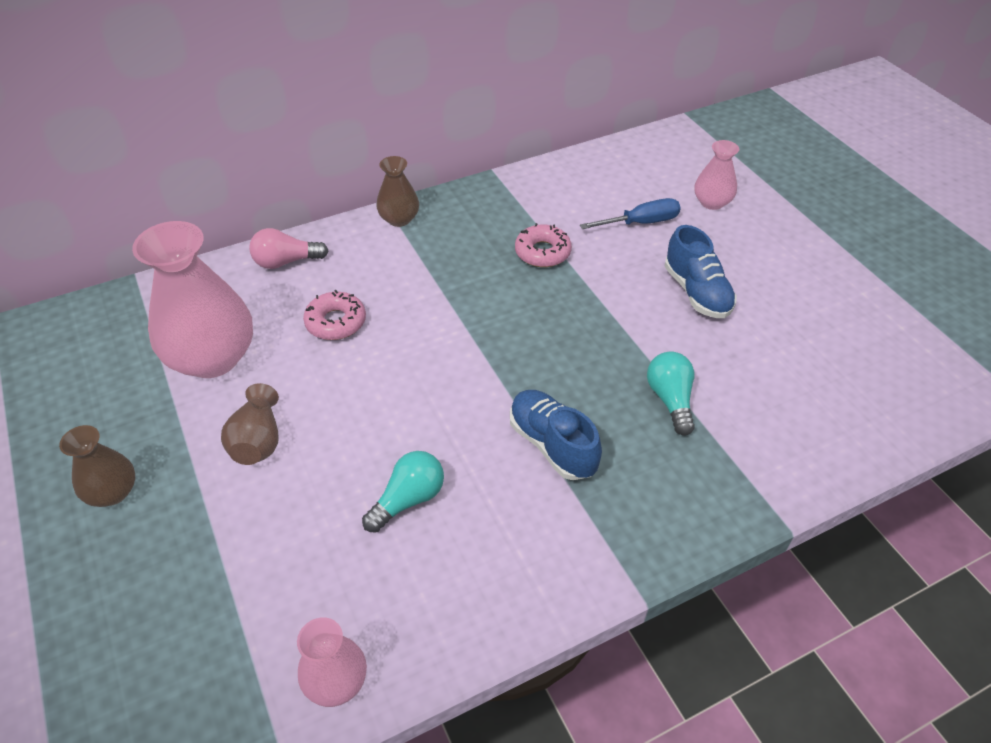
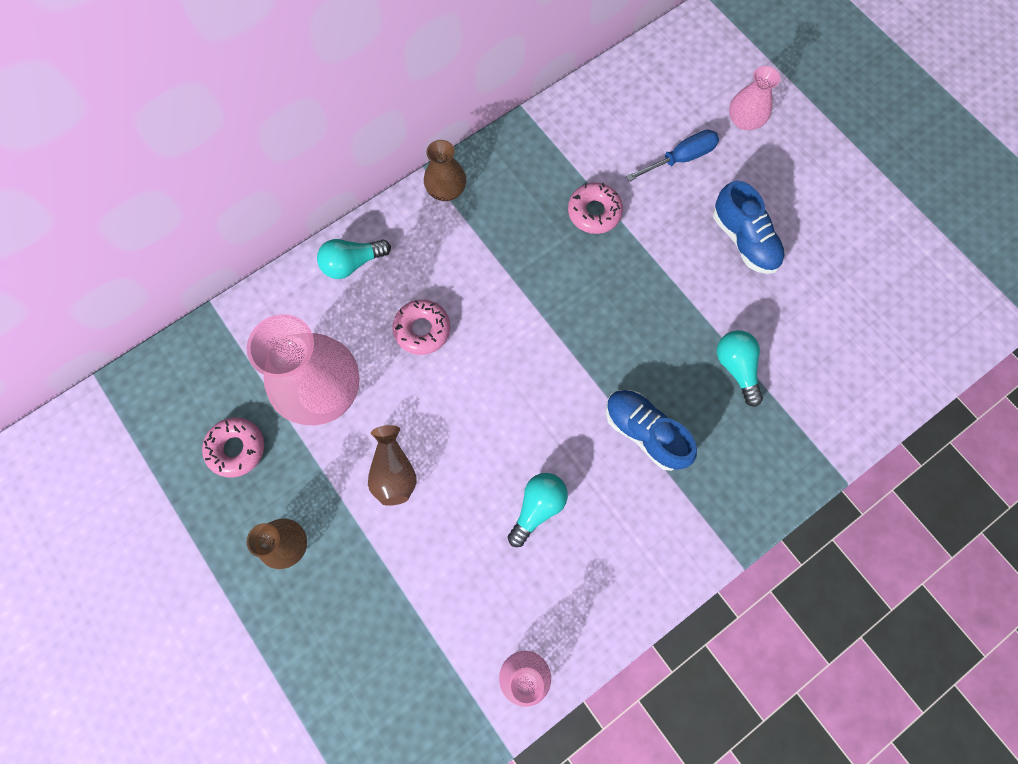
camera: 10 degrees left, 25 degrees up
pink light bulb [249,228,328,269] -> turquoise light bulb [317,239,391,279]
none -> pink donut [202,417,264,478]

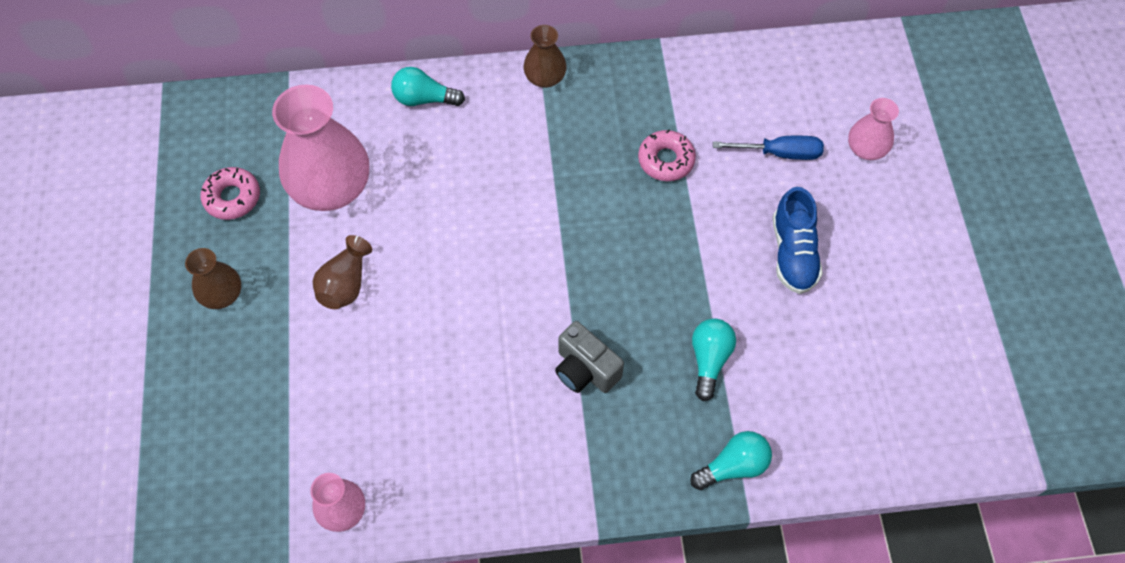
camera: 30 degrees right, 10 degrees down
pink donut [393,300,450,355] -> none
turquoise light bulb [508,473,568,547] -> turquoise light bulb moved to [690,431,772,490]
blue shoe [606,390,697,471] -> grey camera [555,321,624,393]

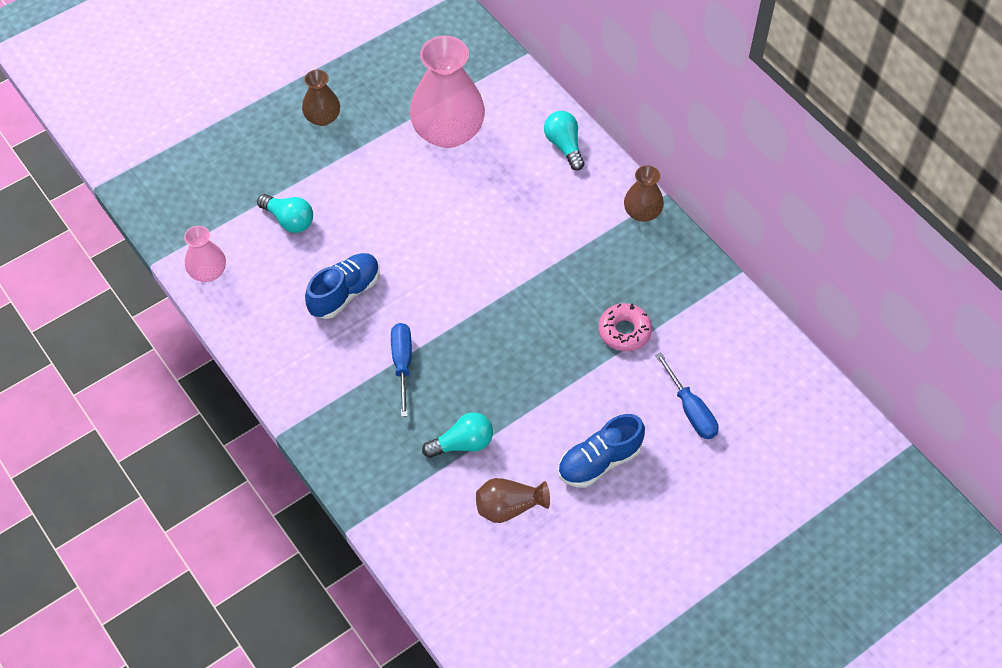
camera: 60 degrees right, 5 degrees down
pink donut [201,167,260,220] -> none
brown vase [313,235,372,309] -> brown vase moved to [476,478,550,523]
grey camera [555,321,624,393] -> blue screwdriver [391,323,412,417]
turquoise light bulb [690,431,772,490] -> turquoise light bulb moved to [257,194,313,233]
pink vase [848,98,899,160] -> none
none -> blue shoe [305,253,380,319]

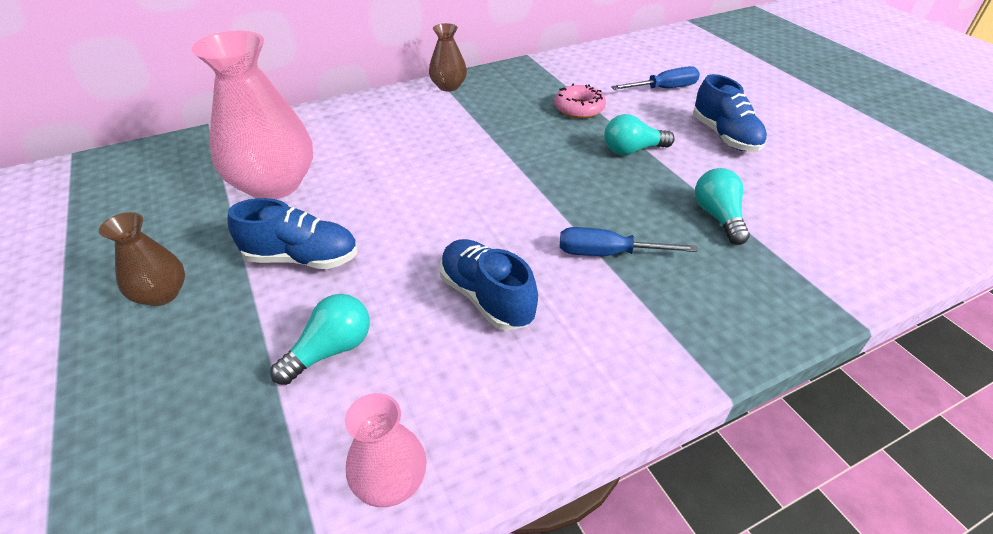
camera: 80 degrees left, 15 degrees down
brown vase [476,478,550,523] -> none
turquoise light bulb [544,111,584,171] -> turquoise light bulb moved to [604,114,675,155]
none -> blue shoe [228,198,358,269]

